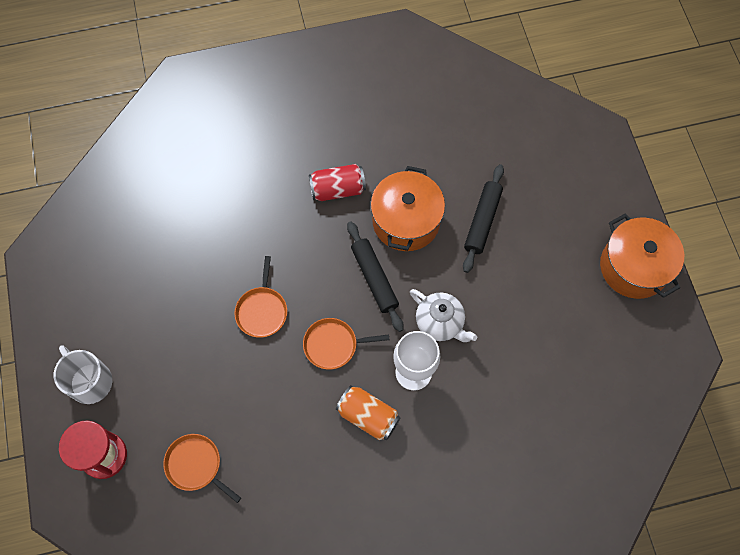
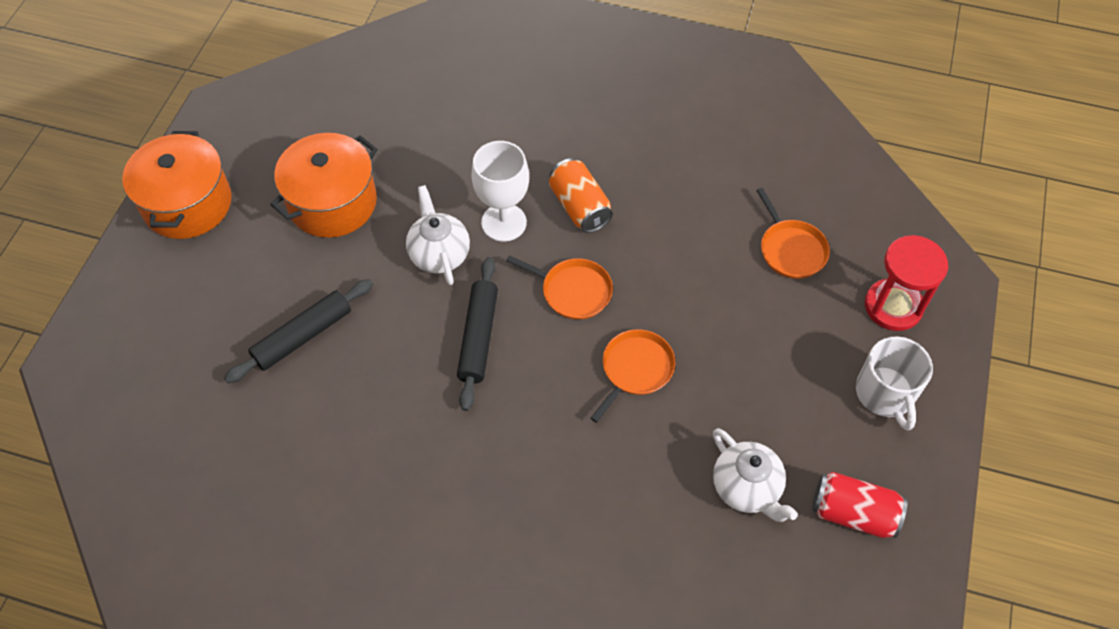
camera: 150 degrees left, 10 degrees down
red can [309,164,366,201] -> red can moved to [812,472,907,538]
orange pot [370,166,445,251] -> orange pot moved to [270,133,378,238]
none -> white teapot [713,428,798,522]

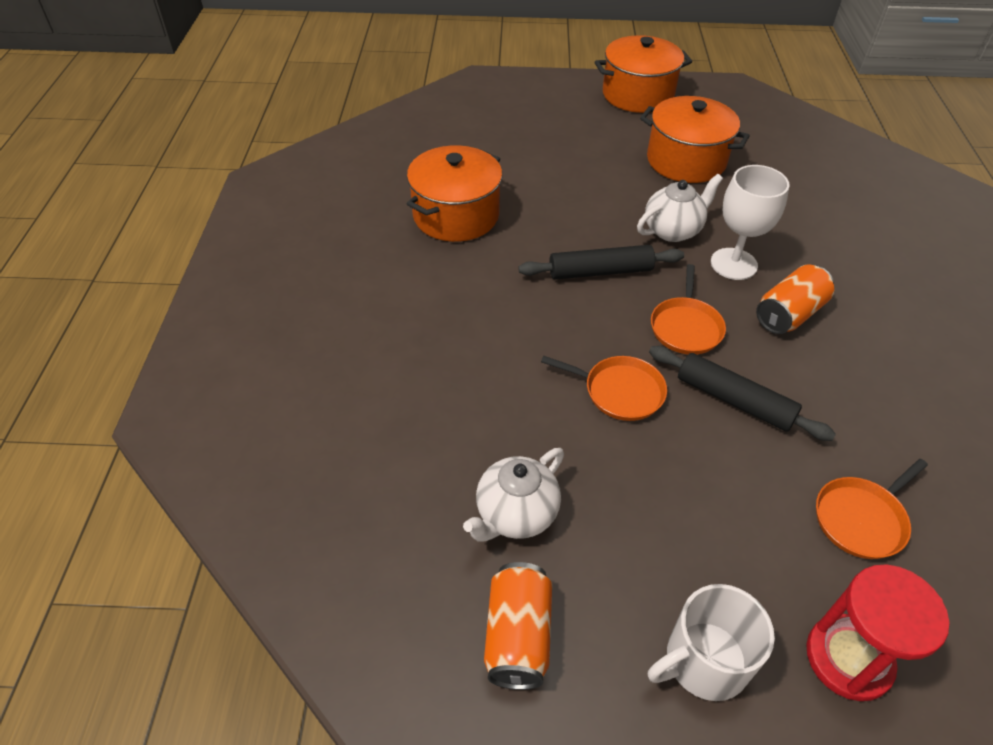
camera: 75 degrees right, 10 degrees down
black rolling pin [224,279,373,383] -> black rolling pin moved to [649,346,836,441]
red can [812,472,907,538] -> orange can [484,562,552,690]
none -> orange pot [407,145,503,242]

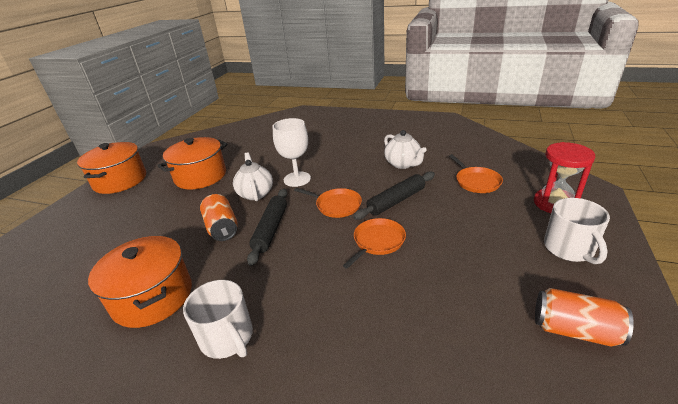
camera: 70 degrees left, 15 degrees down
white teapot [463,448,564,542] -> white teapot moved to [384,130,427,169]
orange can [756,264,834,334] -> orange can moved to [200,194,238,241]
none -> white mug [183,280,253,359]

